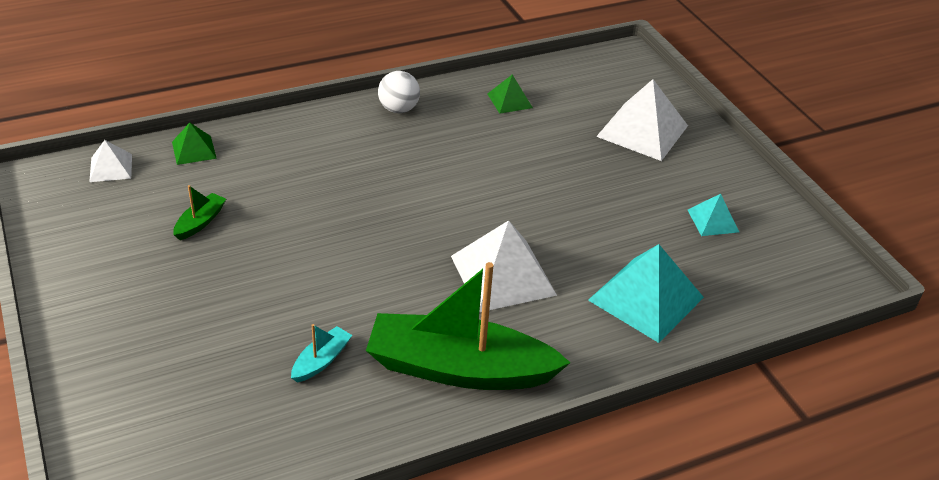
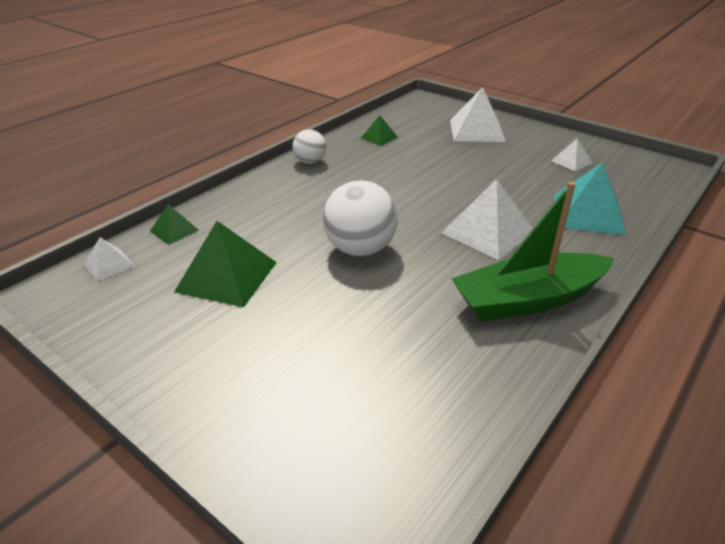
camera: 25 degrees left, 5 degrees down
green boat [173,185,226,240] -> green pyramid [174,221,277,307]
turquoise boat [291,324,352,383] -> none
turquoise pyramid [688,194,739,236] -> white pyramid [551,138,592,171]
none -> white ball [323,181,398,256]

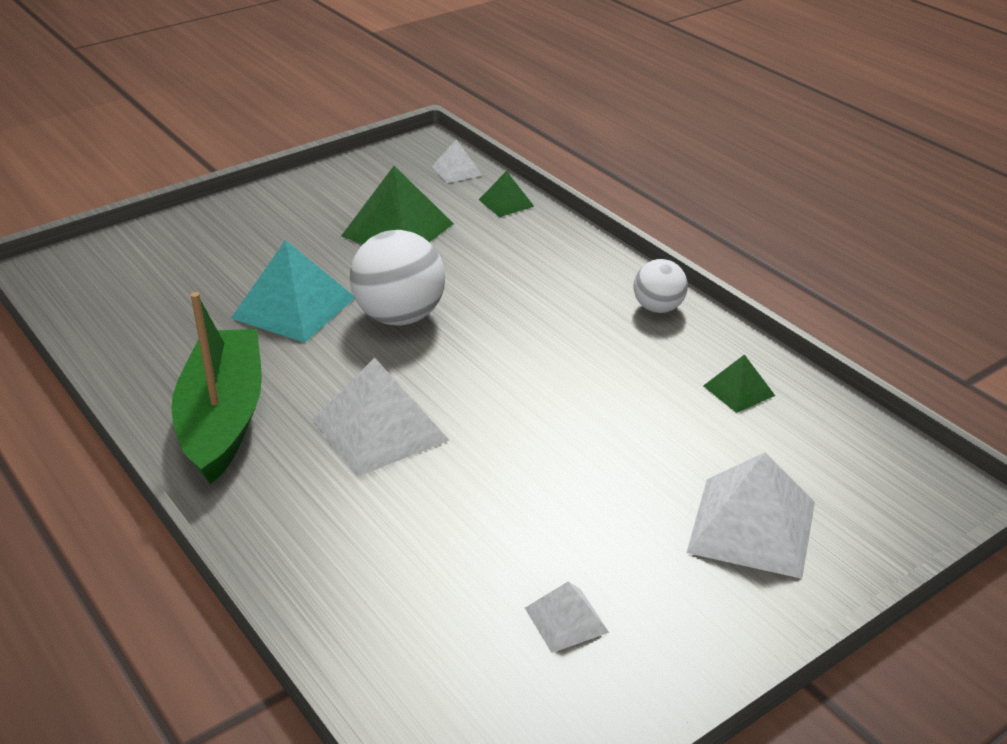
camera: 105 degrees right, 0 degrees up
turquoise pyramid [554,162,626,235] -> turquoise pyramid moved to [231,240,354,343]

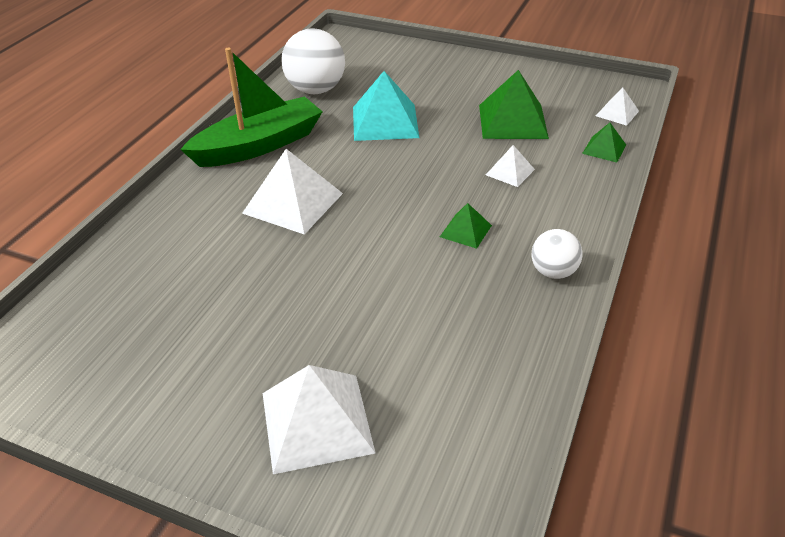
camera: 60 degrees right, 5 degrees up
white ball [350,230,445,326] -> white ball moved to [281,29,345,94]
white pyramid [525,581,609,653] -> white pyramid moved to [486,145,535,187]
green pyramid [703,354,775,413] -> green pyramid moved to [440,203,492,249]

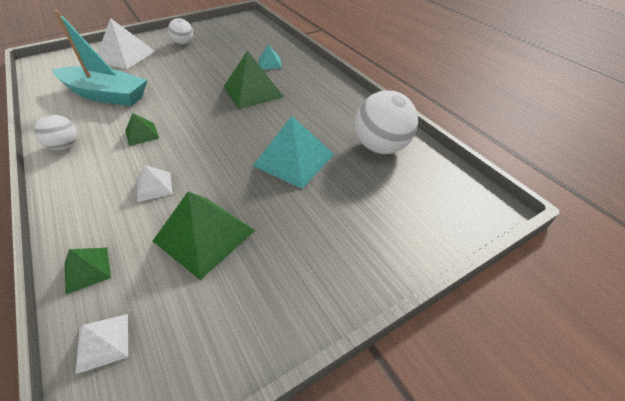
camera: 125 degrees right, 5 degrees up
green boat [180,48,323,167] -> none
white pyramid [242,149,343,235] -> green pyramid [224,50,284,109]
none -> turquoise boat [53,10,147,106]
none -> white ball [168,18,193,45]
none -> turquoise pyramid [259,44,282,69]

